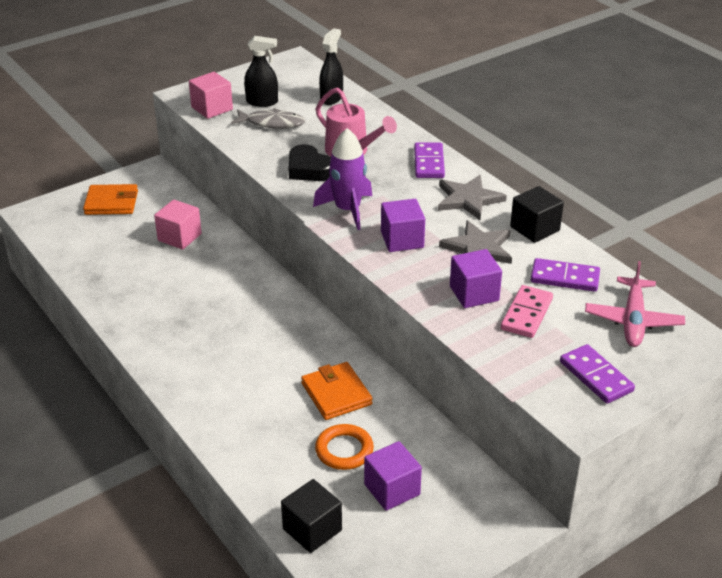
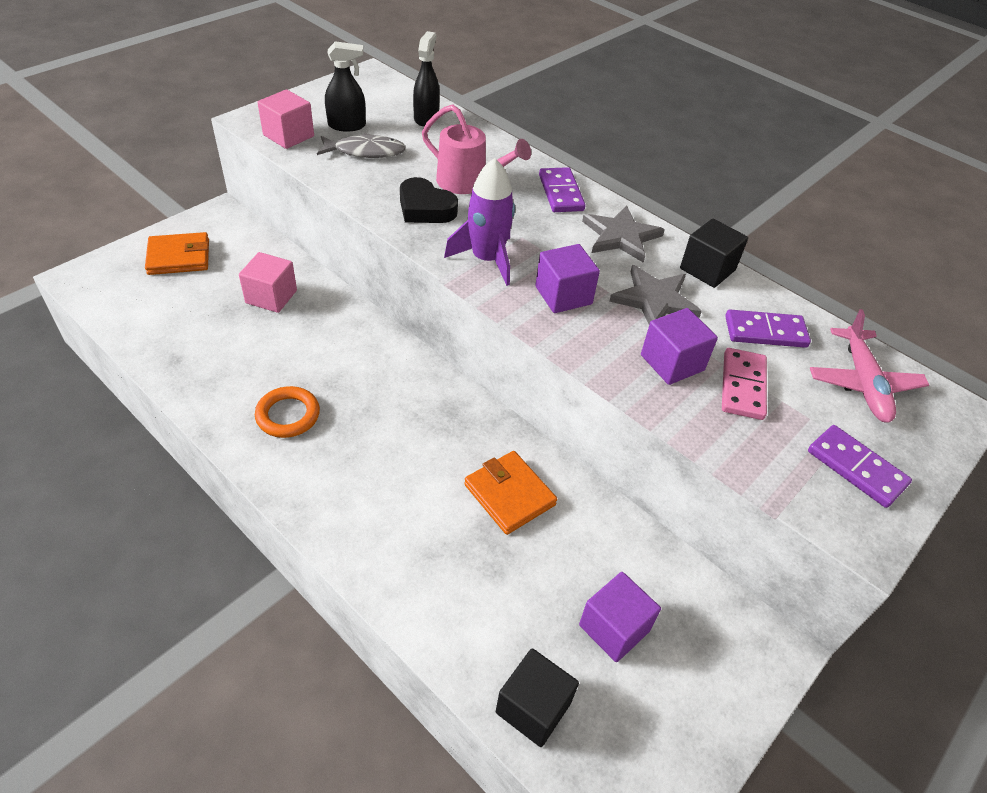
camera: 15 degrees left, 10 degrees up
orange ring [315,424,374,470] -> orange ring moved to [255,386,320,438]

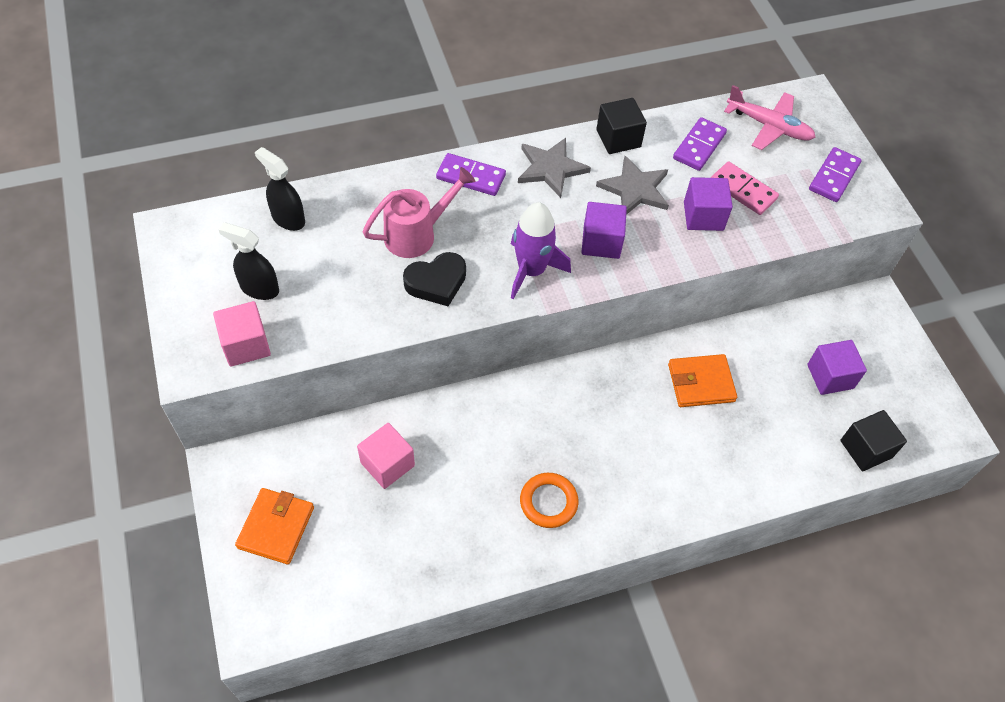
camera: 60 degrees left, 10 degrees up
grey fish [317,133,406,158] -> none
black spray bottle [325,41,366,132] -> black spray bottle turned 90 degrees counterclockwise [218,222,279,300]
purple domino [808,425,912,508] -> purple domino turned 45 degrees counterclockwise [809,147,861,202]

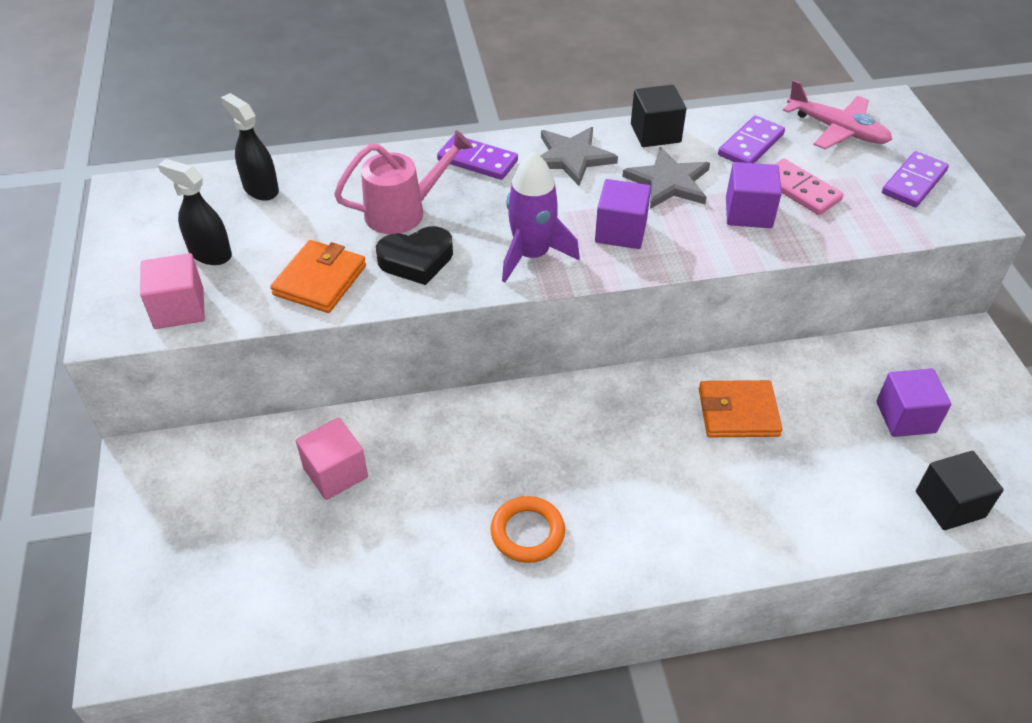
camera: 10 degrees right, 10 degrees down
orange wallet [235,488,314,565] -> orange wallet moved to [270,240,366,313]

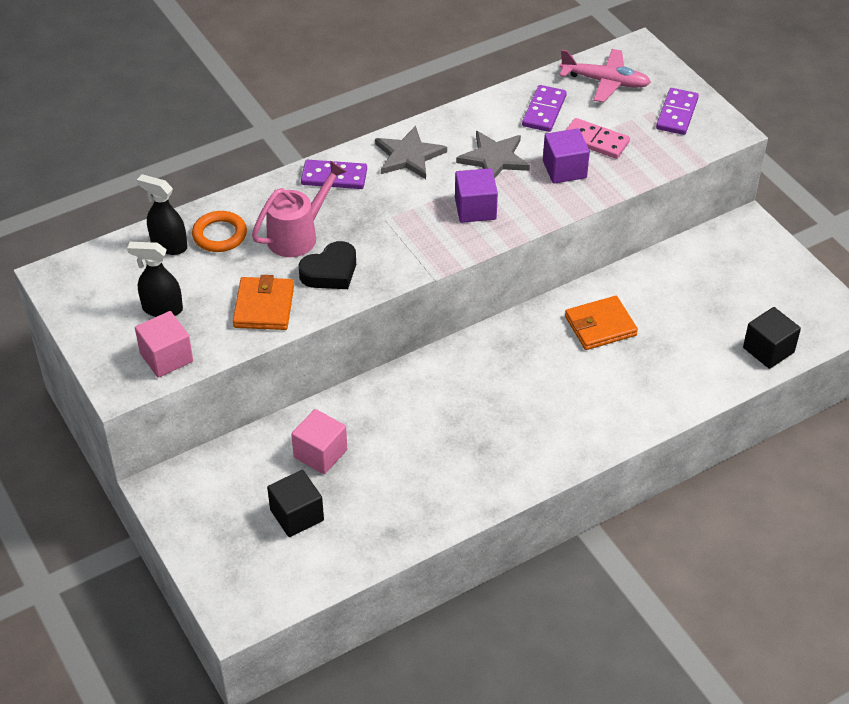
camera: 20 degrees left, 0 degrees up
orange ring [490,496,565,563] -> orange ring moved to [192,211,247,252]
purple rocket [502,152,580,282] -> none
black cube [631,85,686,147] -> black cube moved to [267,470,324,537]
purple cube [876,368,951,437] -> none

